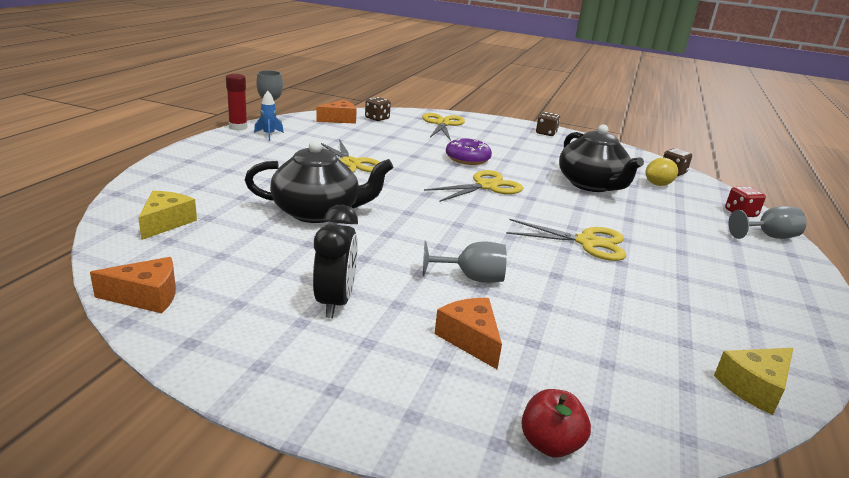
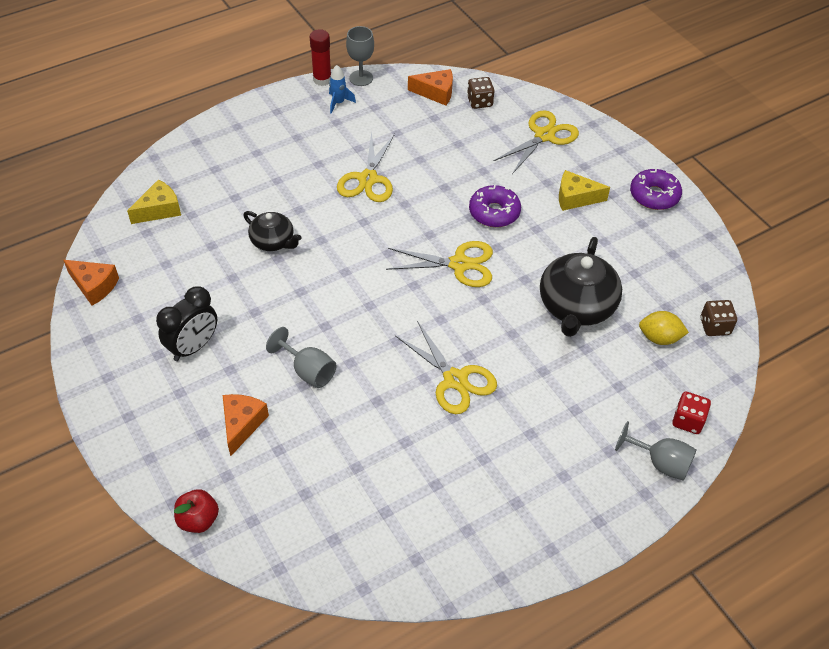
camera: 40 degrees right, 25 degrees up
black teapot [245,140,394,223] -> black teapot [243,211,302,251], size x0.58
brown dice [536,112,560,136] -> purple donut [630,168,682,210]
yellow cheese [714,348,793,415] -> yellow cheese moved to [559,170,610,211]

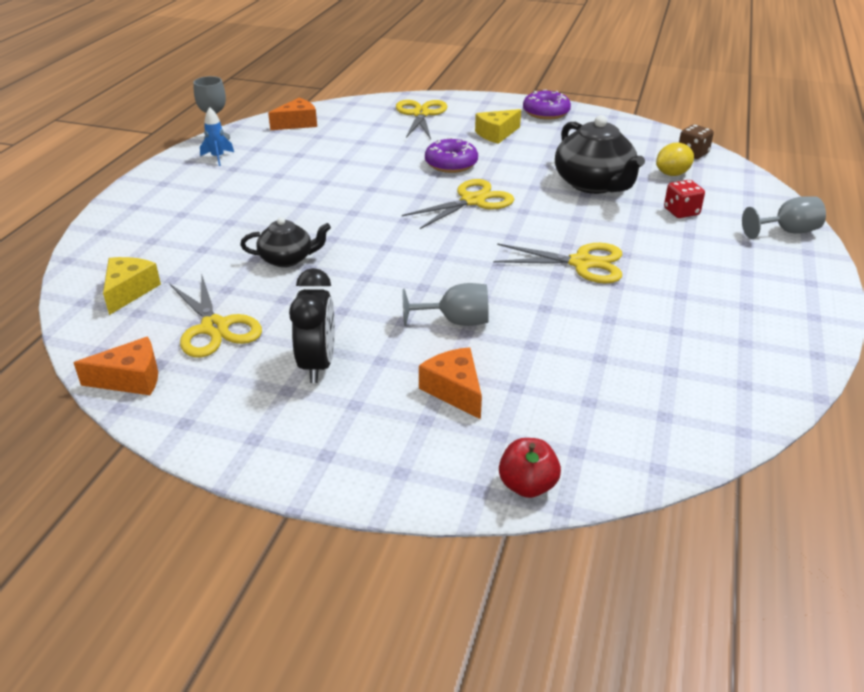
camera: 40 degrees left, 15 degrees down
red glue stick [310,29,331,86] -> none
yellow scissors [337,131,395,202] -> yellow scissors moved to [170,276,262,358]
brown dice [467,77,494,109] -> none
red dice [672,391,711,434] -> red dice moved to [664,180,705,218]

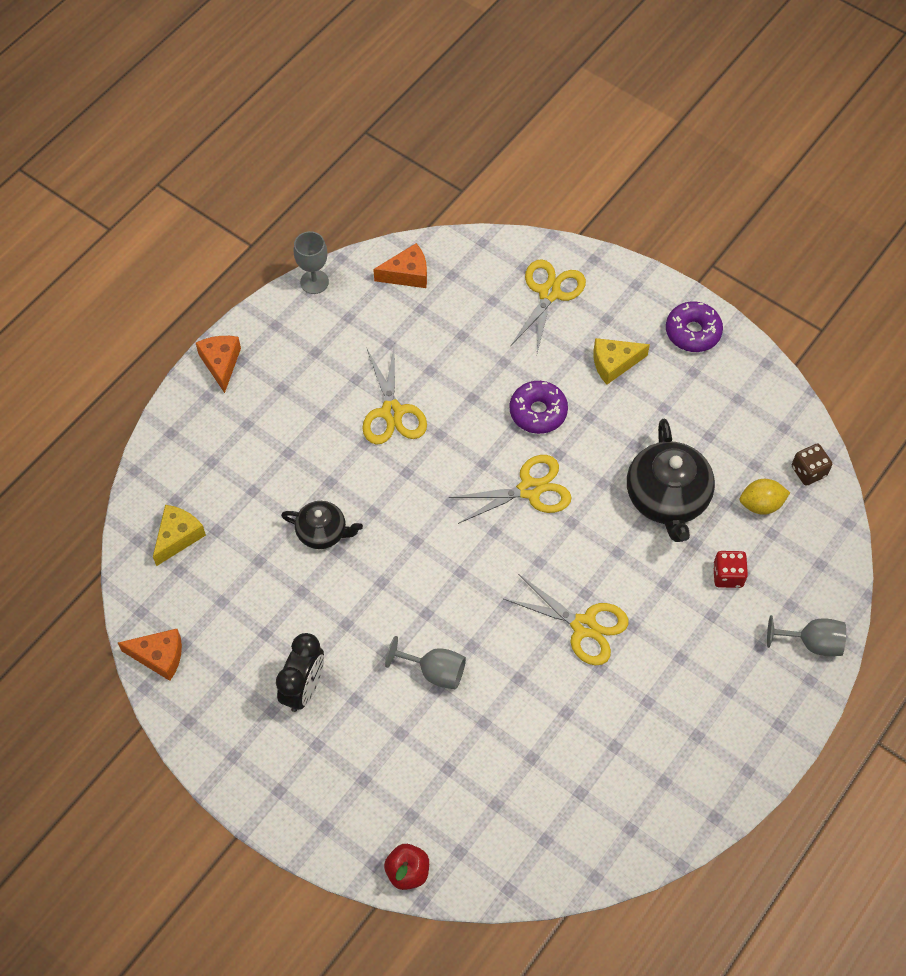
camera: 20 degrees right, 25 degrees up
yellow scissors [170,276,262,358] -> yellow scissors moved to [362,347,427,445]
blue rocket [200,107,234,166] -> none
orange cheese [419,347,482,419] -> orange cheese moved to [196,336,241,393]

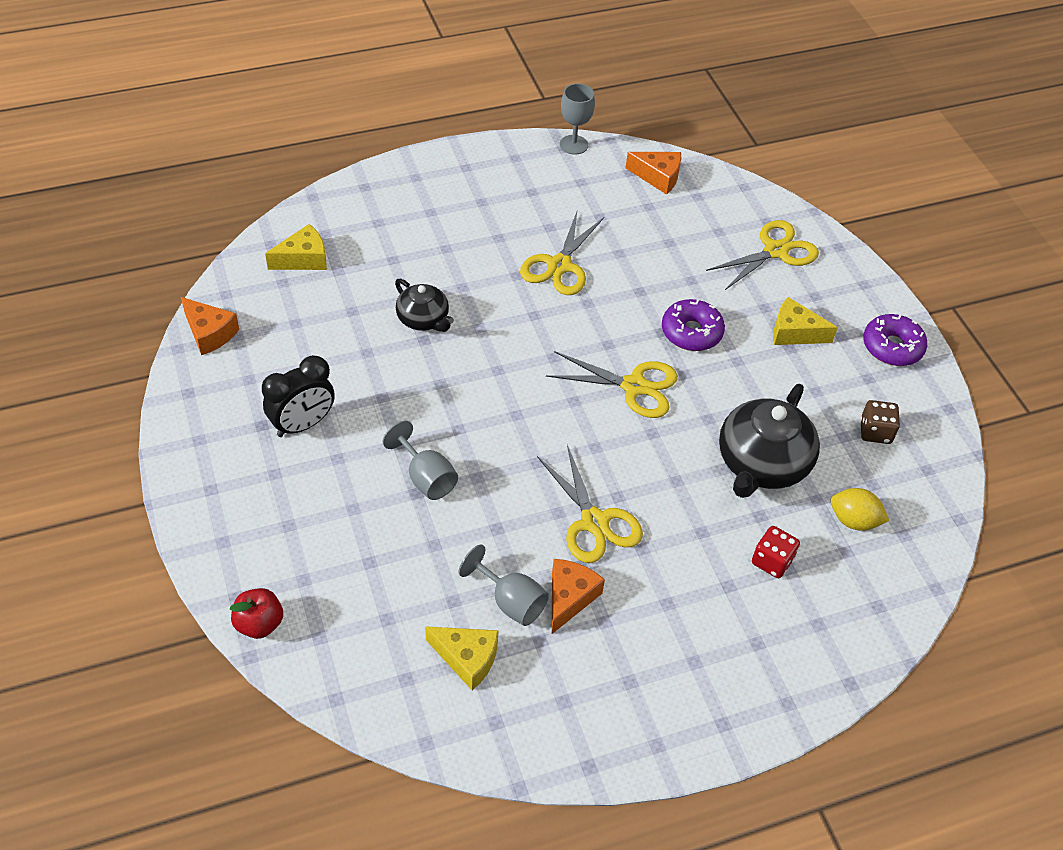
camera: 30 degrees right, 10 degrees down
orange cheese [196,336,241,393] -> orange cheese moved to [552,559,605,634]
grey goblet [767,615,846,656] -> grey goblet moved to [459,544,549,626]
brown dice [792,443,832,486] -> brown dice moved to [860,400,900,444]
none -> yellow cheese [425,626,499,690]

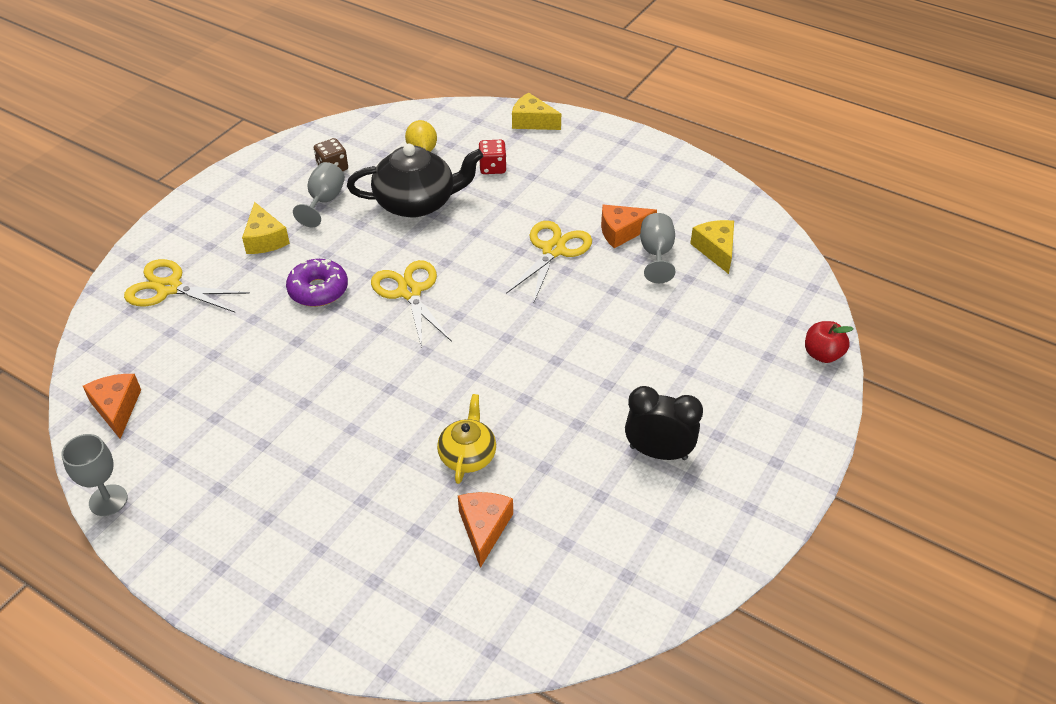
camera: 125 degrees left, 5 degrees down
orange cheese [181,297,239,355] -> orange cheese moved to [458,492,513,568]
yellow cheese [265,224,327,270] -> yellow cheese moved to [512,93,561,130]
grey goblet [383,421,458,500] -> grey goblet moved to [293,162,345,227]
black teapot [395,279,454,332] -> yellow teapot [437,394,496,484]
yellow scissors [520,209,604,295] -> none
purple donut [863,314,927,366] -> none

